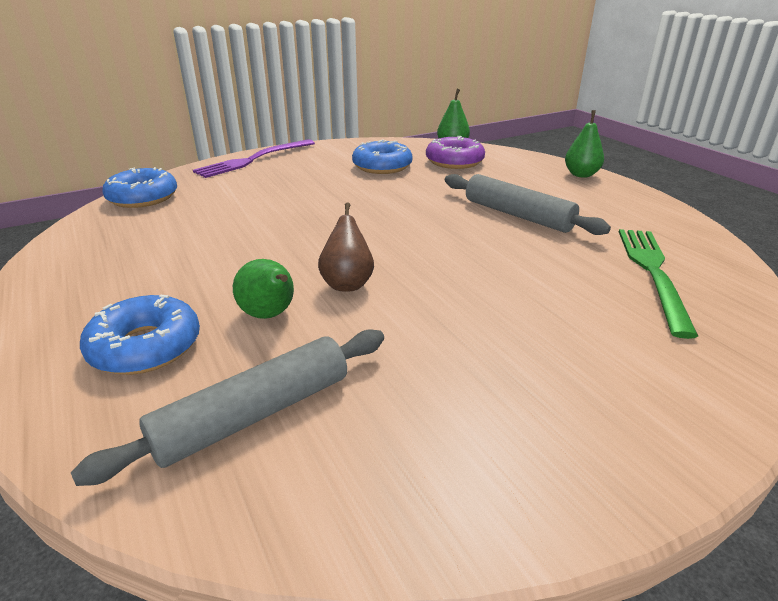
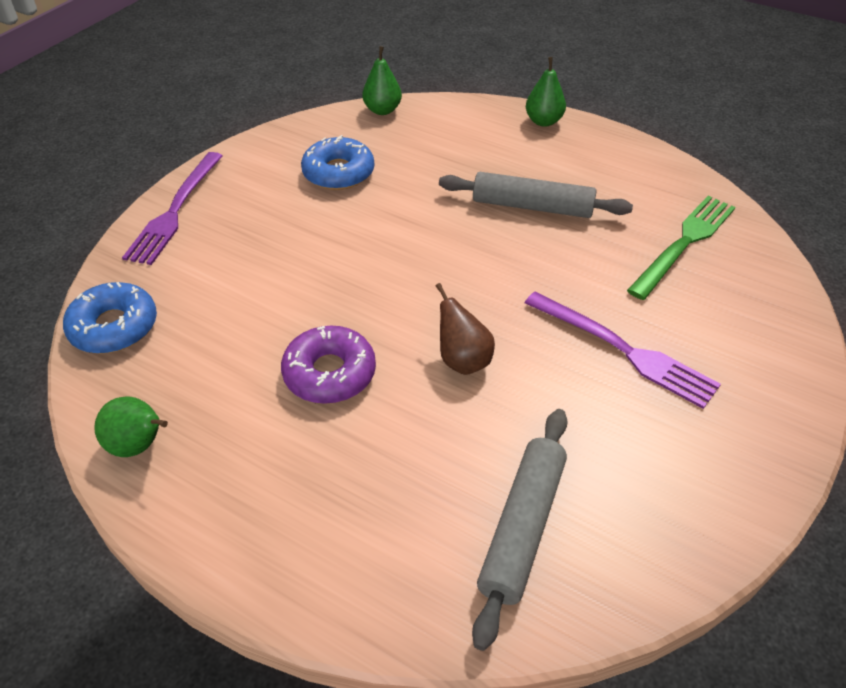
camera: 30 degrees left, 15 degrees up
blue donut [80,295,200,375] -> none
green pear [233,259,294,319] -> green pear moved to [94,396,168,457]
purple donut [426,136,485,169] -> purple donut moved to [281,326,376,404]
green fork [619,229,698,339] -> green fork turned 60 degrees clockwise [627,196,736,300]
none -> purple fork [525,292,721,409]

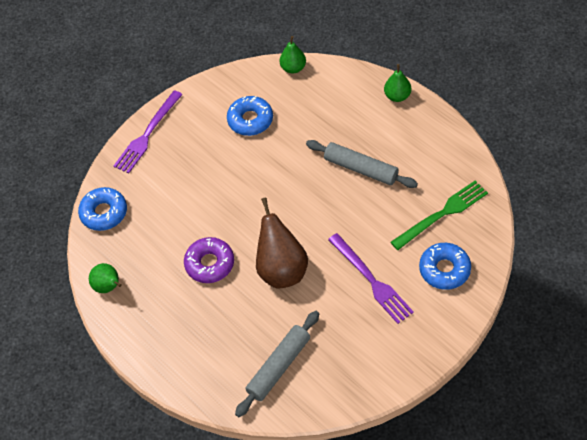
camera: 20 degrees right, 10 degrees up
brown pear [435,283,495,375] -> brown pear [256,198,308,288], size x1.74
none -> blue donut [419,243,471,290]

